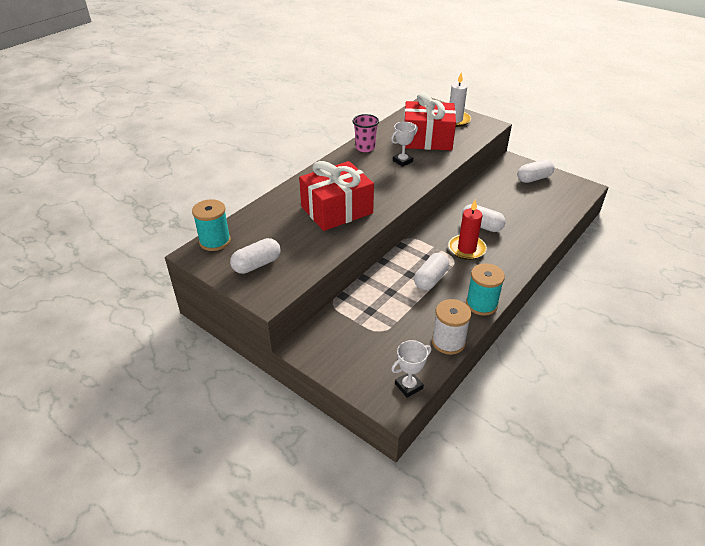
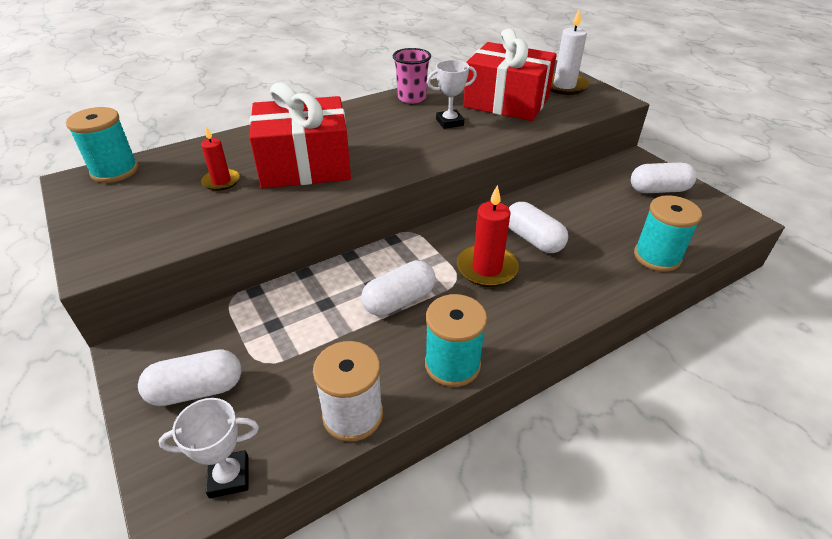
camera: 20 degrees right, 0 degrees up
white capsule [230,238,281,274] -> white capsule moved to [138,349,241,406]
none -> red candle [201,127,240,191]
none -> turquoise spool [634,195,702,272]

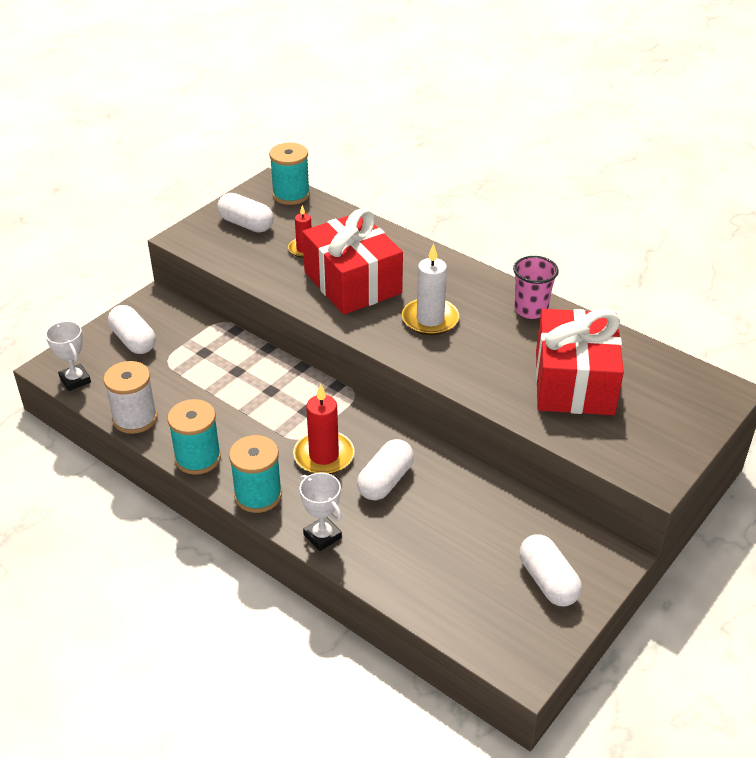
camera: 70 degrees right, 0 degrees up
white capsule [361,260,436,316] -> white capsule moved to [217,193,274,233]
white trophy [427,60,477,129] -> white trophy moved to [300,472,342,551]
white candle [550,8,589,95] -> white candle moved to [402,243,459,335]
turquoise spool [634,195,702,272] -> turquoise spool moved to [229,435,282,513]

